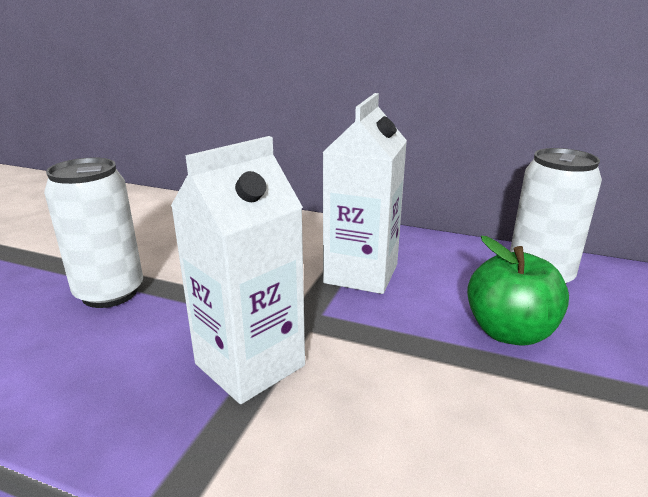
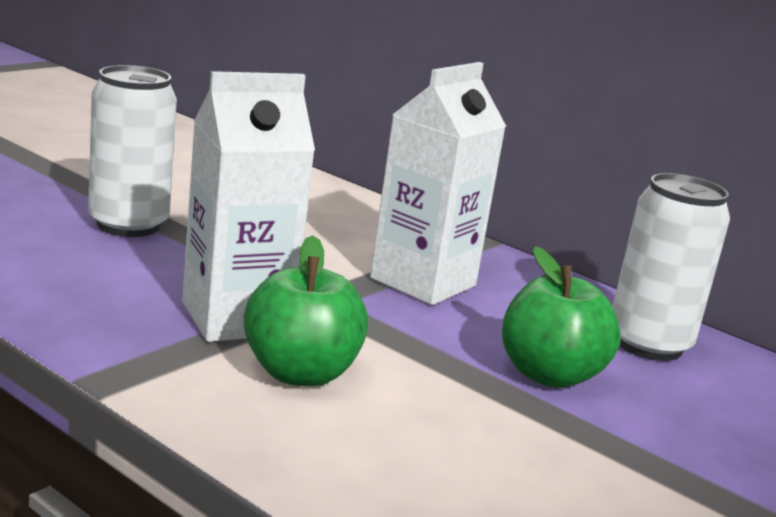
camera: 15 degrees right, 5 degrees down
none -> green apple [243,235,368,386]

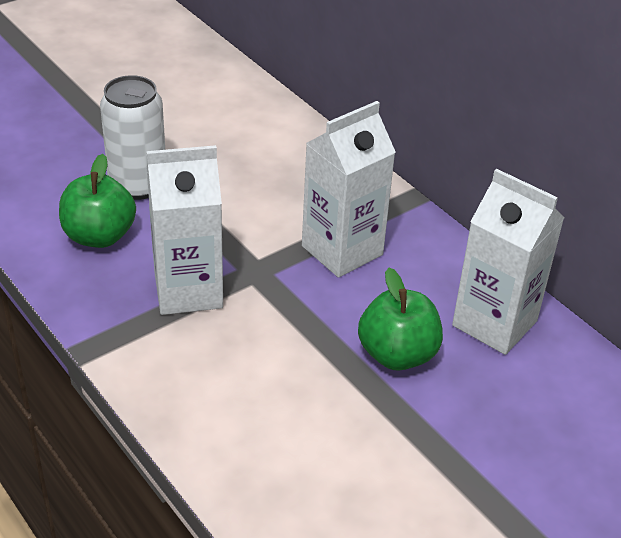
camera: 15 degrees right, 20 degrees up
green apple [243,235,368,386] -> green apple moved to [59,154,136,248]
white can [612,173,730,361] -> white carton [452,169,564,355]

